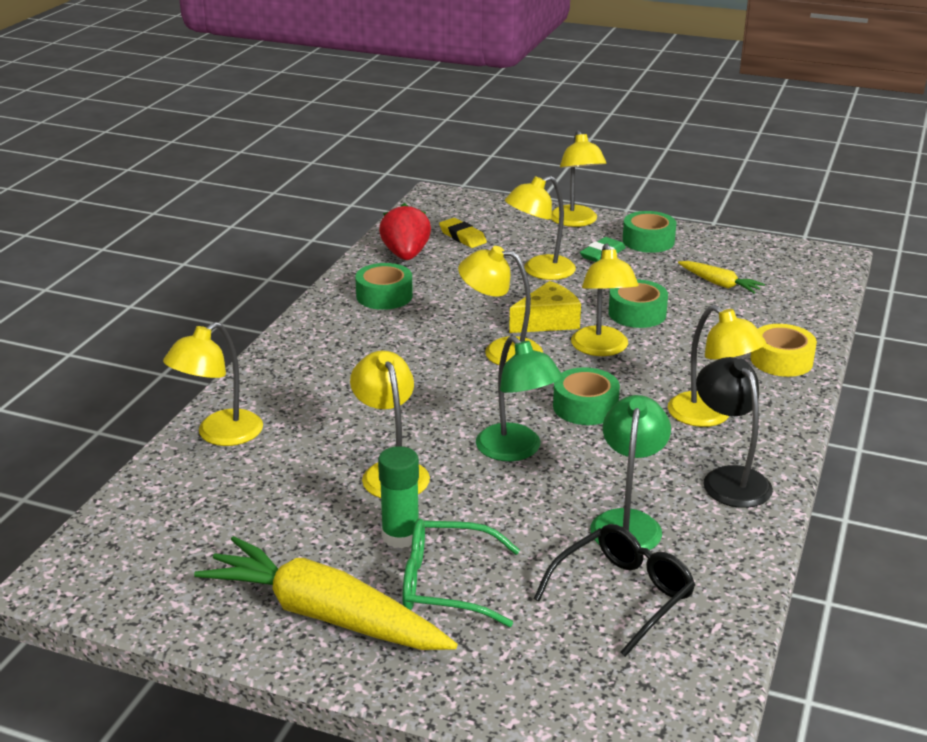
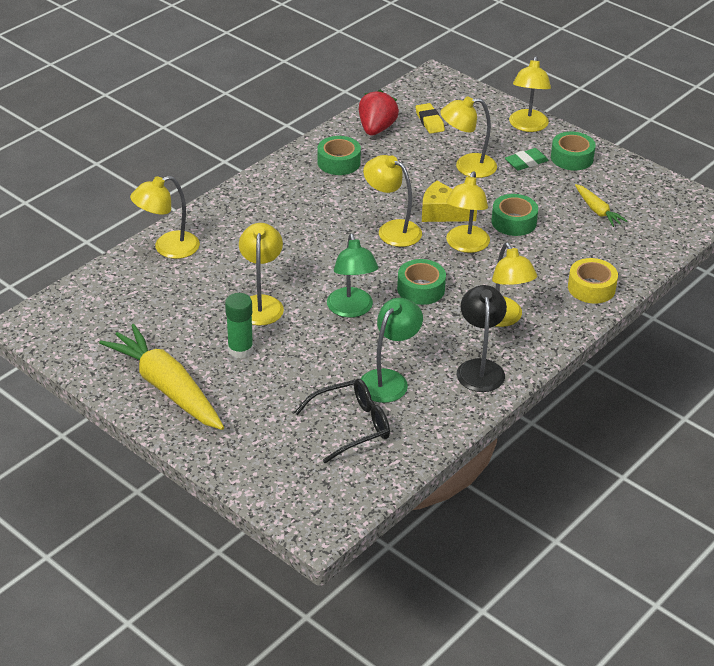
camera: 20 degrees right, 10 degrees up
green glasses [402,519,520,627] -> none
yellow cheese [509,281,581,333] -> yellow cheese turned 150 degrees counterclockwise [422,181,477,222]

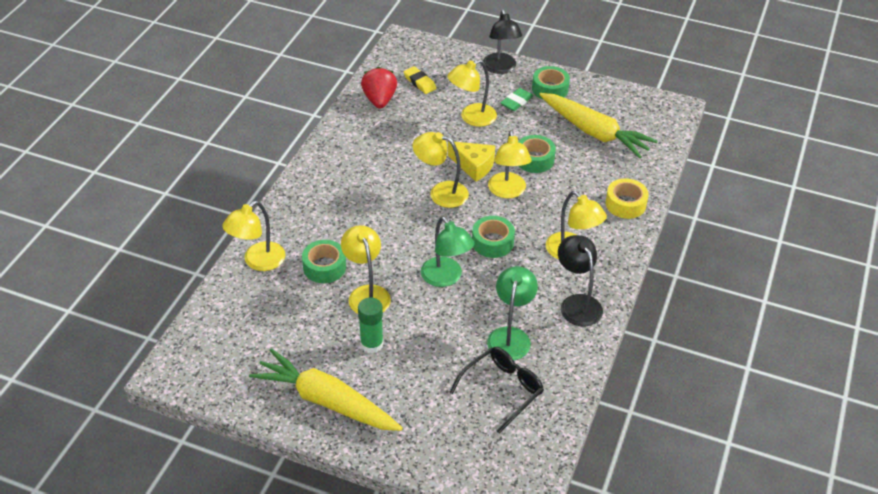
camera: 20 degrees left, 5 degrees up
green tape [317,136,361,175] -> green tape moved to [302,240,346,283]
yellow cheese [422,181,477,222] -> yellow cheese turned 150 degrees counterclockwise [448,141,495,182]
yellow lamp [509,56,551,132] -> black lamp [483,10,522,74]
yellow carrot [575,184,627,227] -> yellow carrot [539,93,657,158], size x2.07

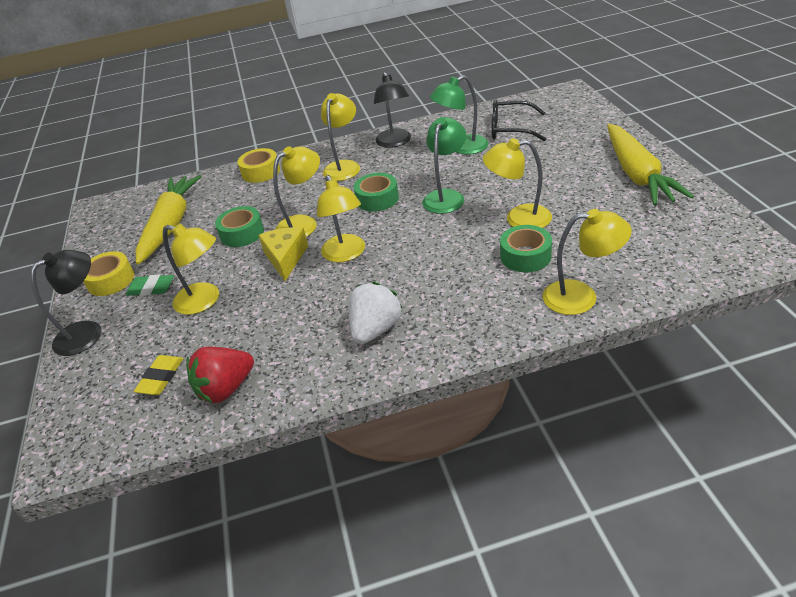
camera: 120 degrees left, 5 degrees down
yellow lamp [341,225,391,314] -> yellow lamp turned 60 degrees clockwise [483,138,552,228]
green glue stick [358,297,384,353] -> none
green tape [532,66,570,100] -> yellow tape [83,251,134,296]
black lamp [558,235,603,326] -> black lamp turned 45 degrees counterclockwise [374,72,411,148]
none -> white strawberry [349,282,402,344]

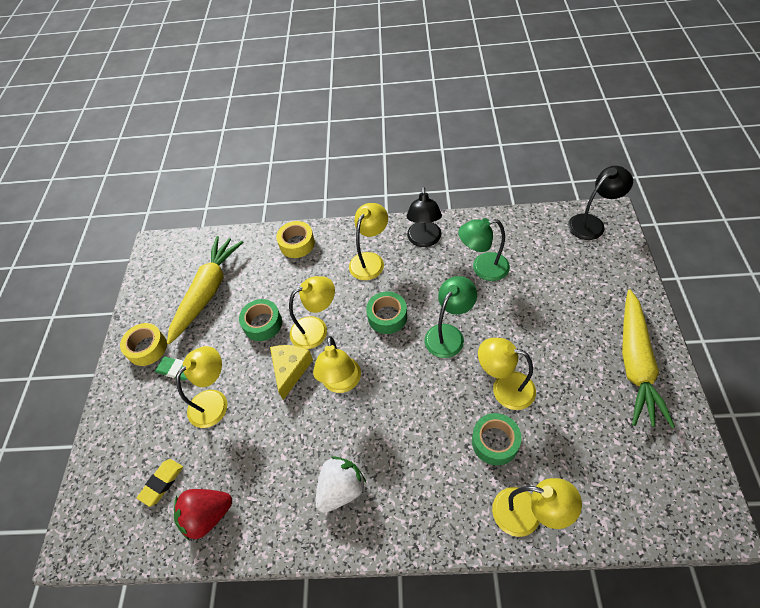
camera: 15 degrees right, 15 degrees up
black lamp [31,250,102,356] -> black lamp moved to [568,166,633,240]
yellow lamp [163,224,219,315] -> yellow lamp turned 90 degrees counterclockwise [176,346,227,428]
black glasses [492,99,546,141] -> none

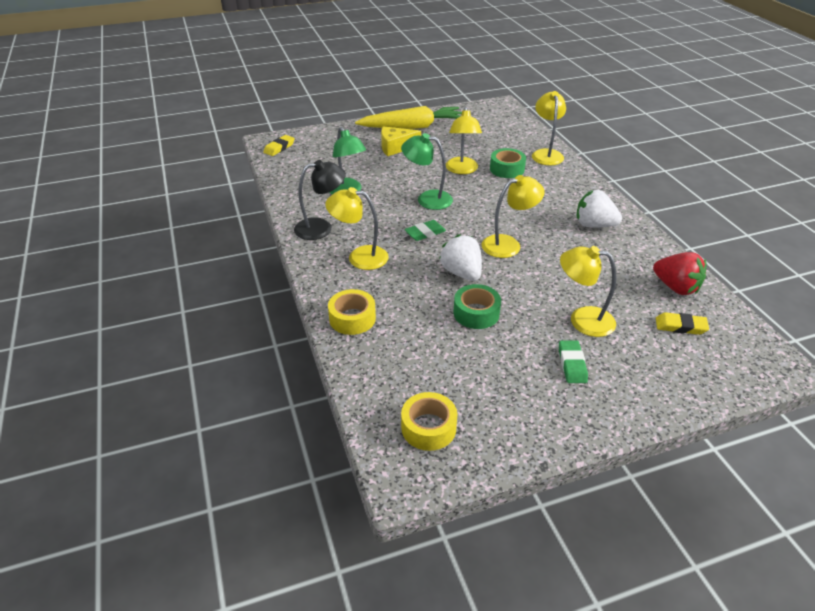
camera: 115 degrees left, 15 degrees down
yellow tape [120,323,167,366] -> yellow tape moved to [401,392,457,451]
yellow carrot [167,236,243,344] -> none
yellow cheese [270,345,313,400] -> yellow cheese moved to [381,126,421,156]
yellow lamp [289,276,335,349] -> white strawberry [439,234,482,281]
green tape [366,291,407,334] -> green eraser [405,220,446,241]
black lamp [568,166,633,240] -> yellow eraser [263,135,295,156]

